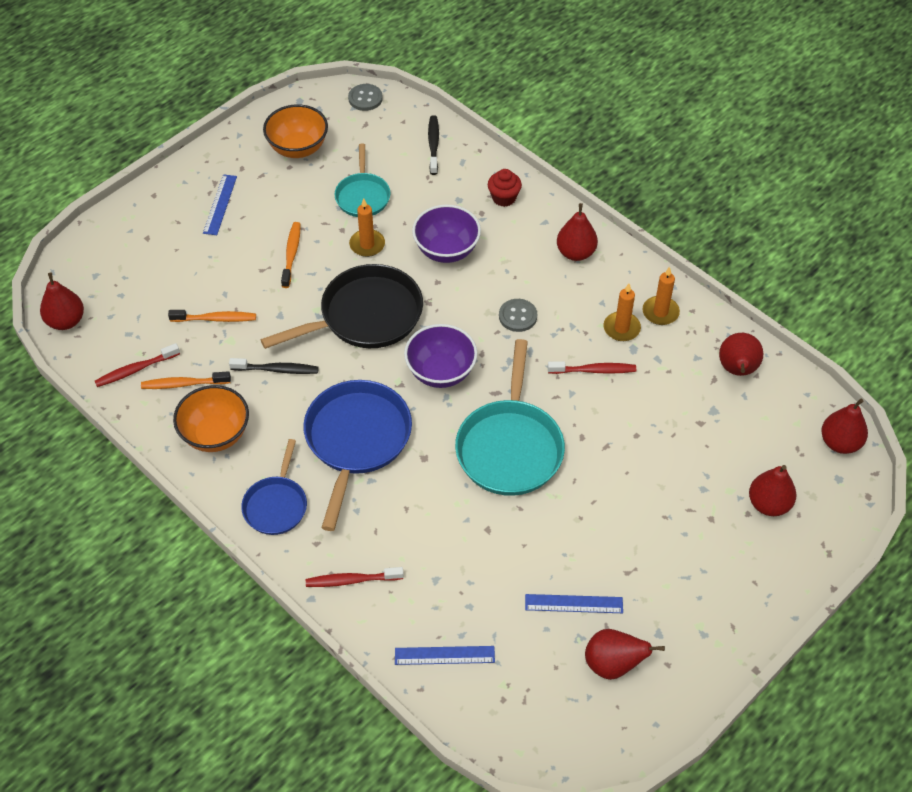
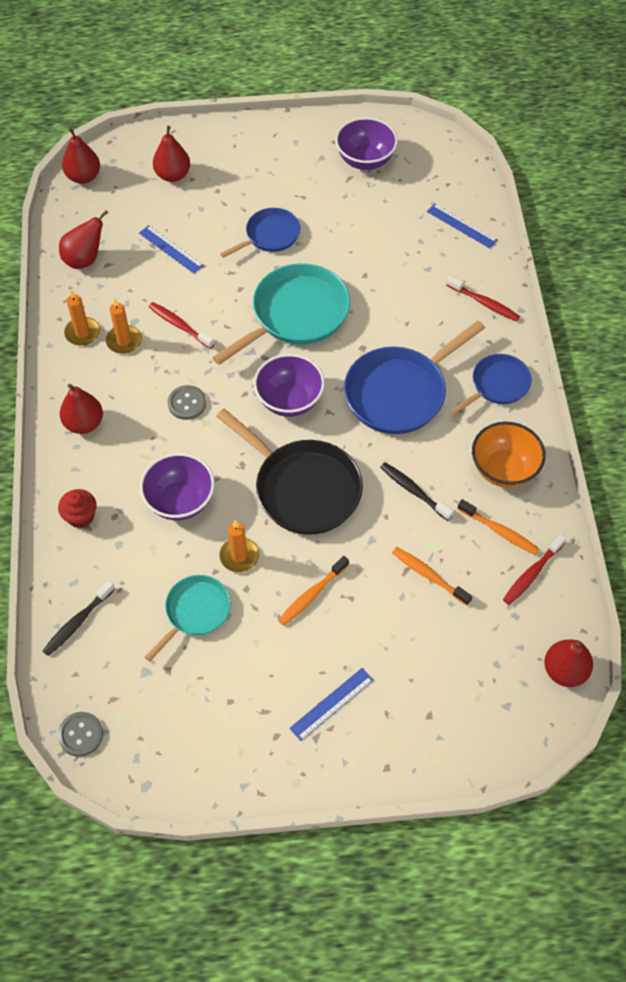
camera: 140 degrees left, 5 degrees up
red toothbrush [95,343,180,387] -> red toothbrush turned 120 degrees clockwise [503,534,566,605]
black pan [260,264,423,349] -> black pan turned 150 degrees counterclockwise [216,409,363,535]
orange bowl [263,104,328,158] -> none
blue ruler [525,594,623,613] -> blue ruler moved to [139,225,204,274]
red pear [585,629,665,680] -> purple bowl [335,117,398,170]
none -> blue pan [220,208,300,258]

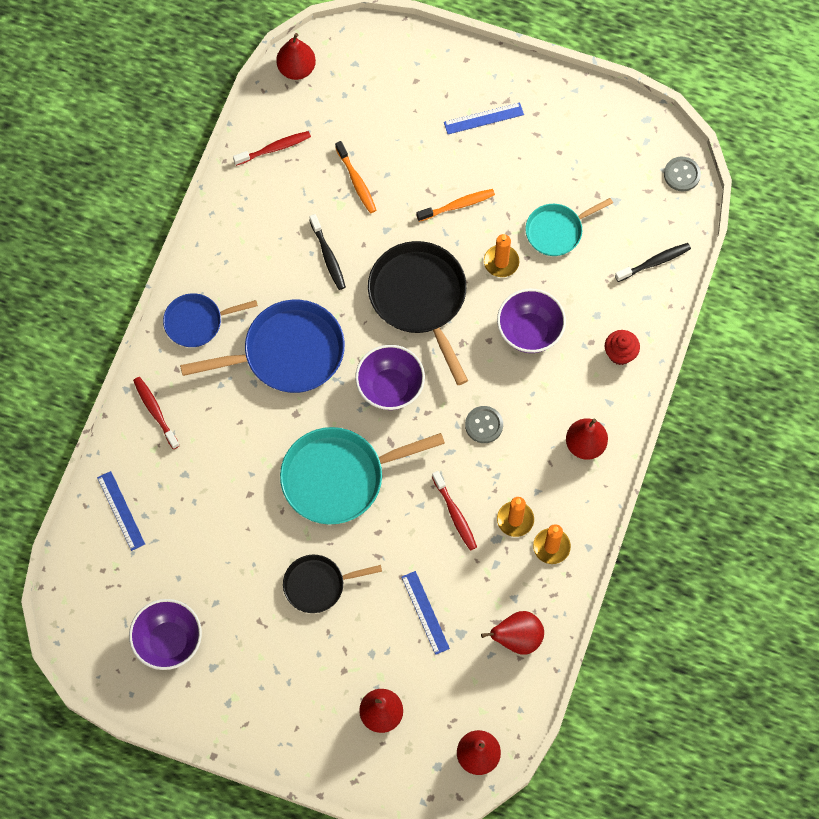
camera: 155 degrees left, 10 degrees up
blue pan [220,208,300,258] -> black pan [283,555,382,613]
orange toothbrush [458,499,539,555] -> none
orange bowl [472,422,545,488] -> none

